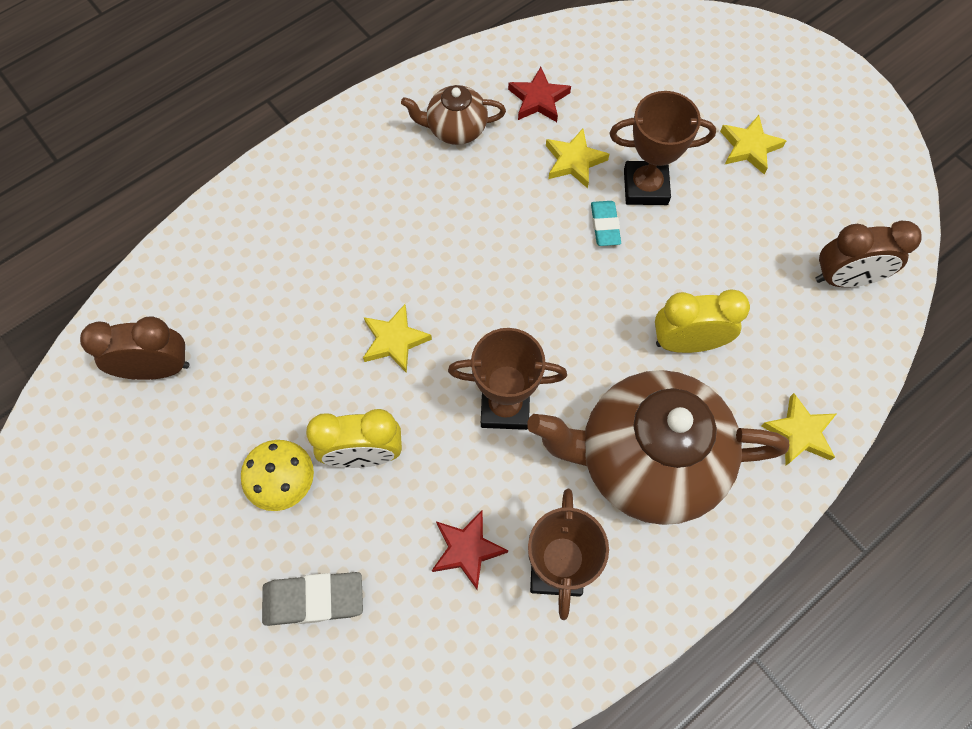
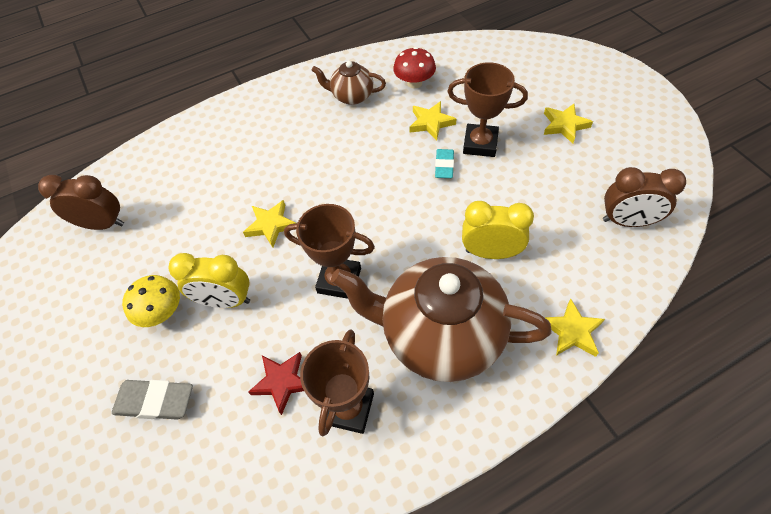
camera: 15 degrees right, 10 degrees down
red star [508,67,571,122] -> red mushroom [393,47,436,88]

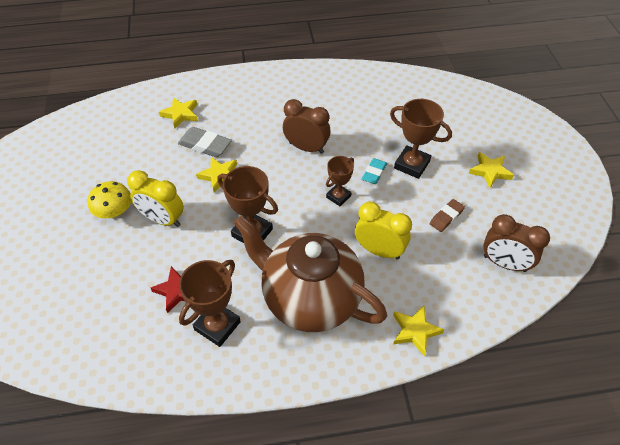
camera: 15 degrees right, 5 degrees down
brown clock [38,175,124,230] -> brown clock moved to [283,99,331,154]
grey eraser [112,380,193,420] -> grey eraser moved to [178,127,232,157]
brown teapot [312,61,386,105] -> none
red mushroom [393,47,436,88] -> none
yellow star [410,101,456,141] -> yellow star moved to [159,97,198,128]
none -> brown trophy [326,156,354,206]
none -> brown eraser [430,199,465,232]

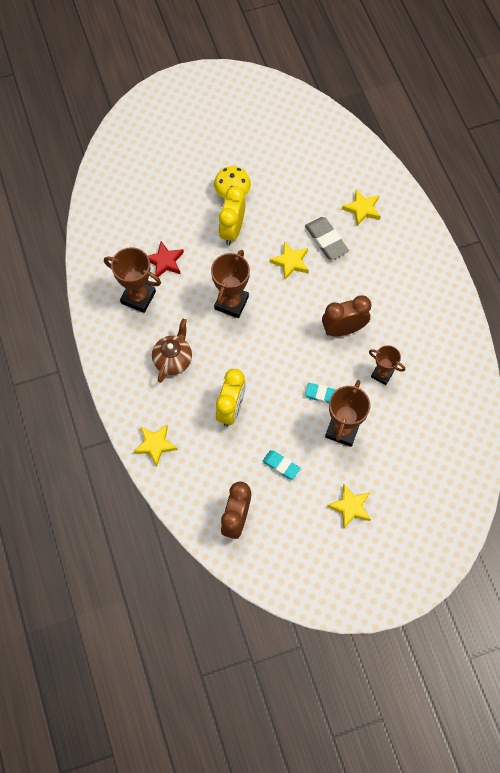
camera: 80 degrees right, 15 degrees up
grey eraser [178,127,232,157] -> grey eraser turned 45 degrees counterclockwise [305,217,349,260]
brown teapot [234,215,387,332] -> brown teapot [152,319,192,383], size x0.48
brown clock [283,99,331,154] -> brown clock turned 120 degrees counterclockwise [322,295,371,336]
brown trophy [326,156,354,206] -> brown trophy moved to [369,345,405,385]
brown eraser [430,199,465,232] -> turquoise eraser [262,450,301,480]

